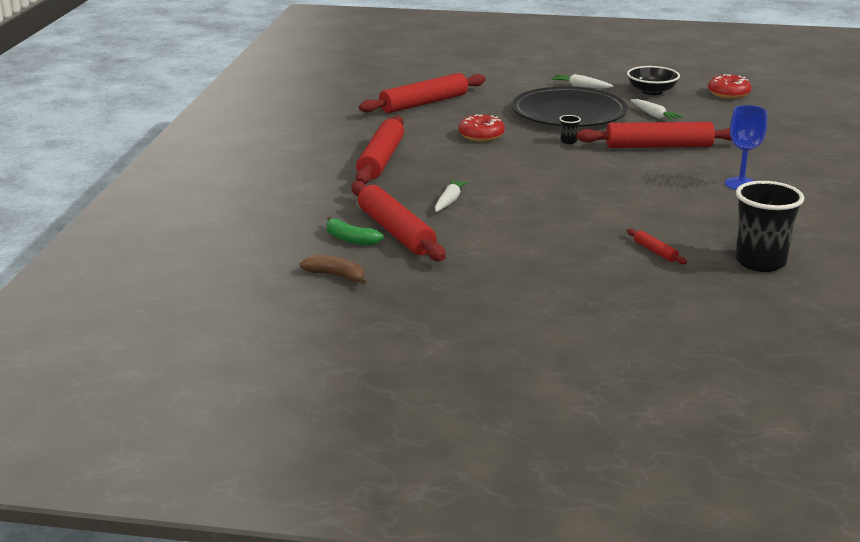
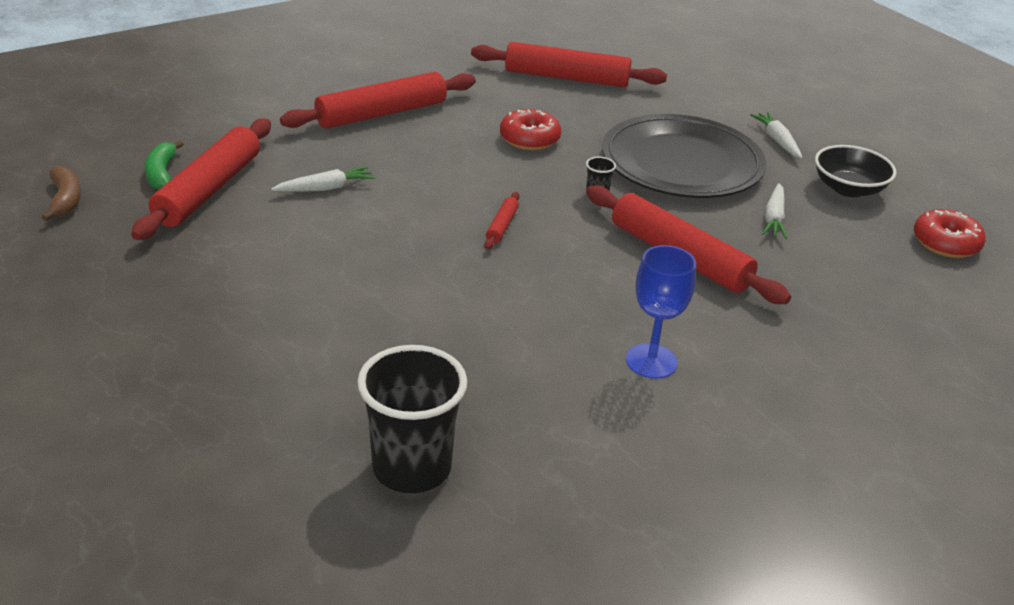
camera: 45 degrees right, 10 degrees up
red rolling pin [627,228,687,264] -> red rolling pin moved to [484,192,520,249]

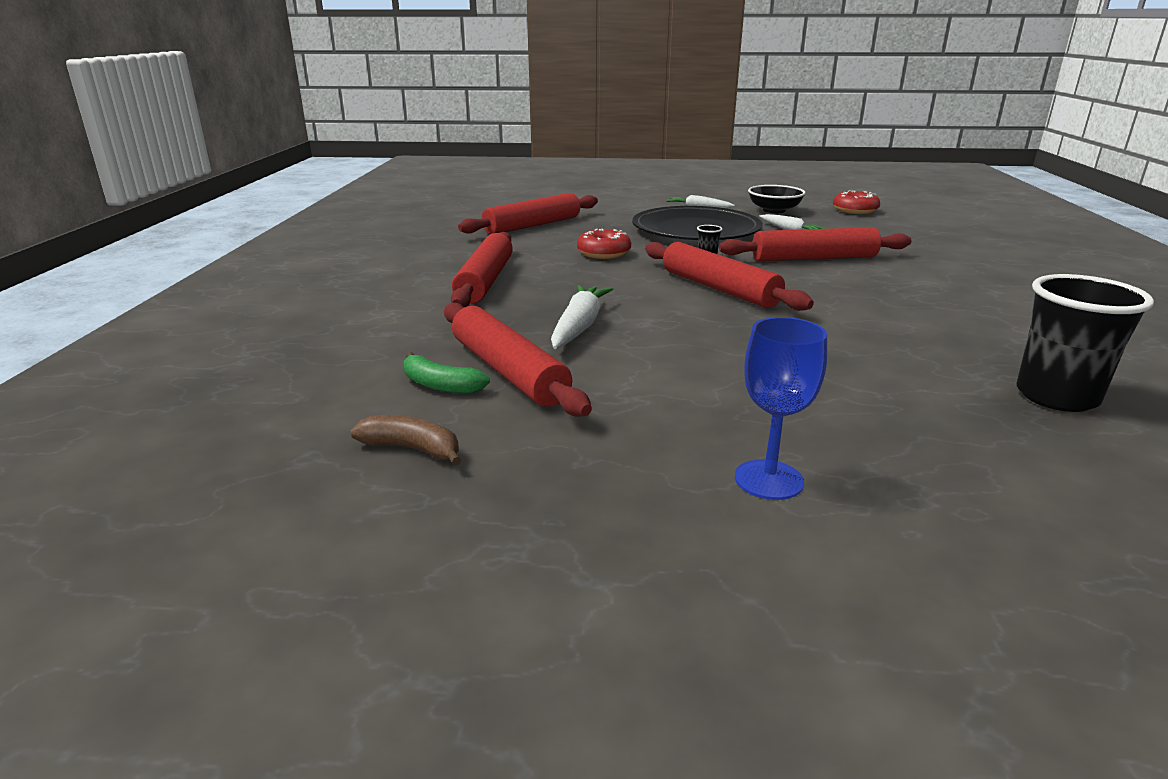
camera: 50 degrees left, 10 degrees down
white carrot [271,166,375,192] -> white carrot [551,285,613,349], size x1.53
red rolling pin [484,192,520,249] -> red rolling pin [645,242,814,311], size x2.31
blue goblet [626,245,696,379] -> blue goblet moved to [735,317,827,500]

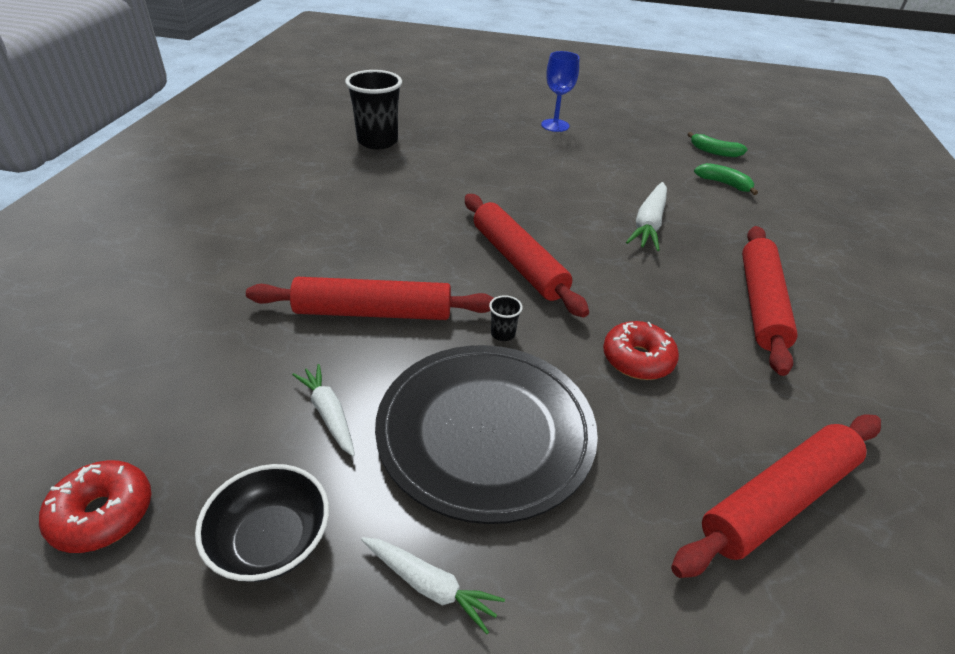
camera: 175 degrees left, 15 degrees up
brown banana [350,415,461,466] -> green banana [687,132,748,157]
red rolling pin [444,303,592,417] -> none

